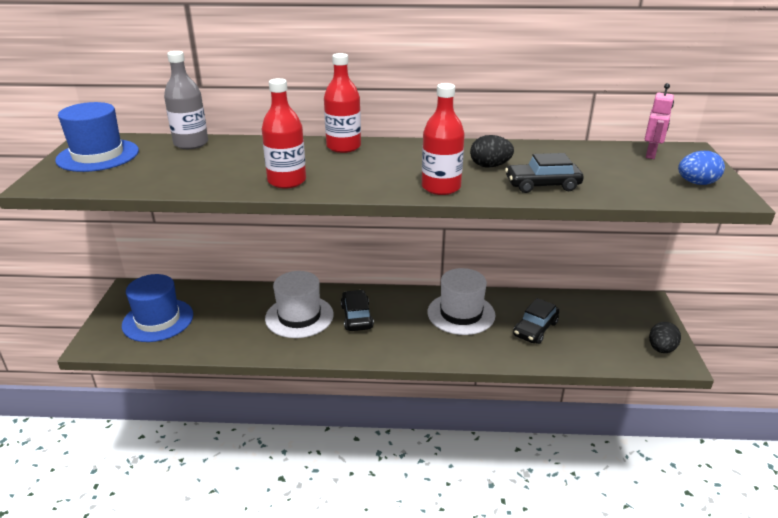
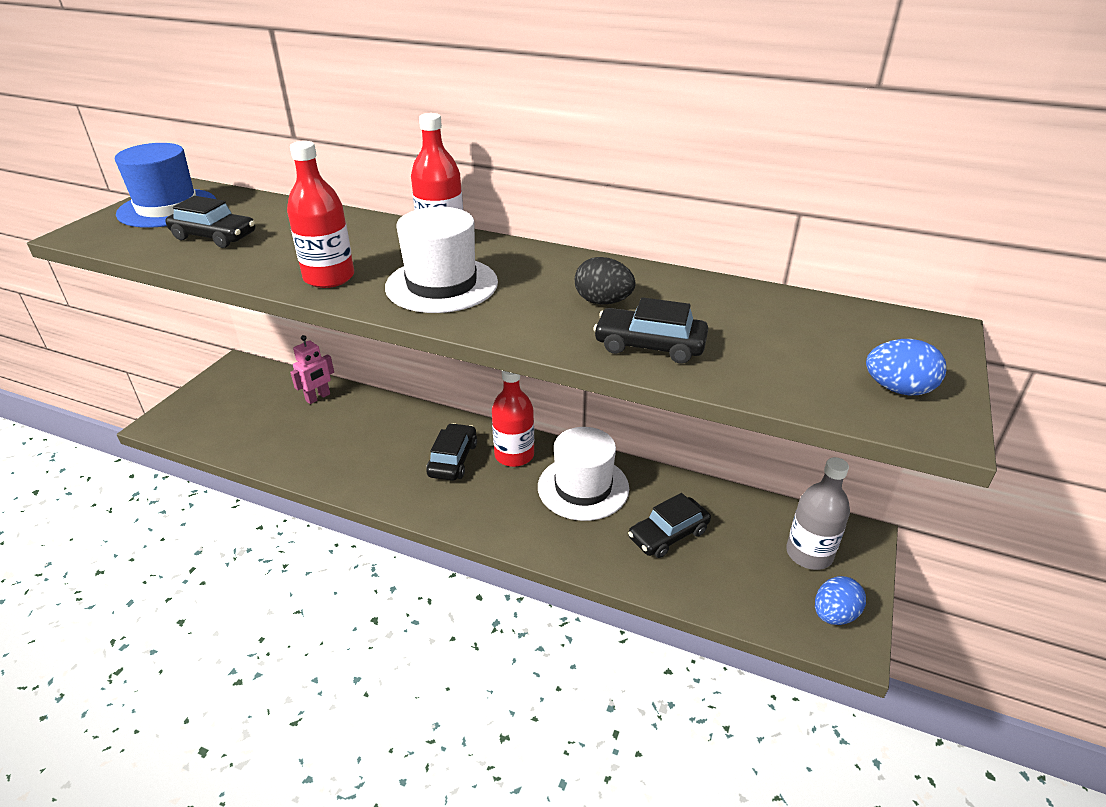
camera: 20 degrees right, 5 degrees up
blue hat [122,274,193,342] -> none
grey bottle [164,51,208,149] -> grey bottle moved to [786,457,850,570]
white hat [265,271,334,338] -> white hat moved to [385,207,498,313]
red bottle [422,83,465,195] -> red bottle moved to [492,371,534,467]
pink robot [645,83,674,159] -> pink robot moved to [290,335,334,404]
black egg [649,322,681,353] -> blue egg [815,576,866,625]
none -> black car [165,196,255,248]

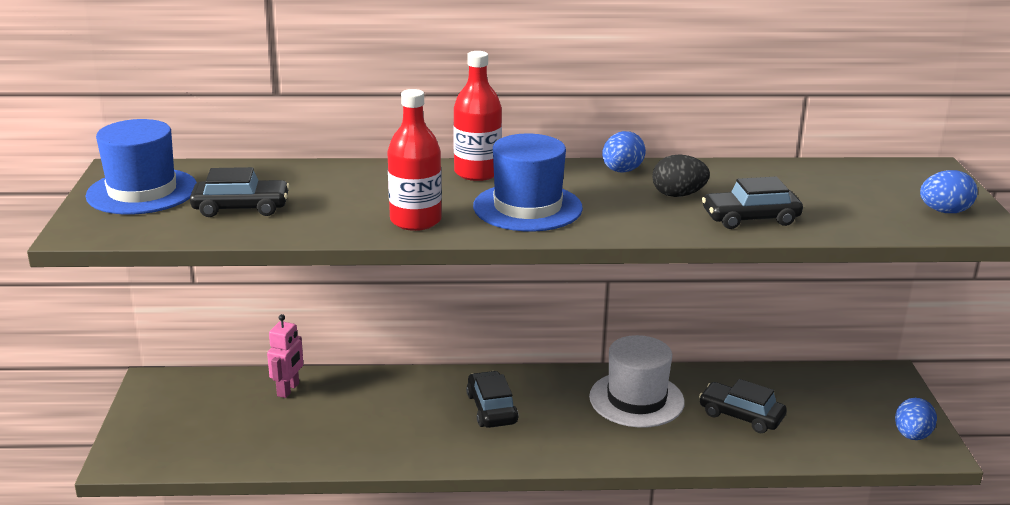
camera: 25 degrees left, 10 degrees down
white hat [385,207,498,313] -> blue hat [473,133,583,232]
red bottle [492,371,534,467] -> none
black car [628,493,711,558] -> black car turned 90 degrees clockwise [699,379,787,433]
grey bottle [786,457,850,570] -> none
none -> blue egg [602,131,646,173]

